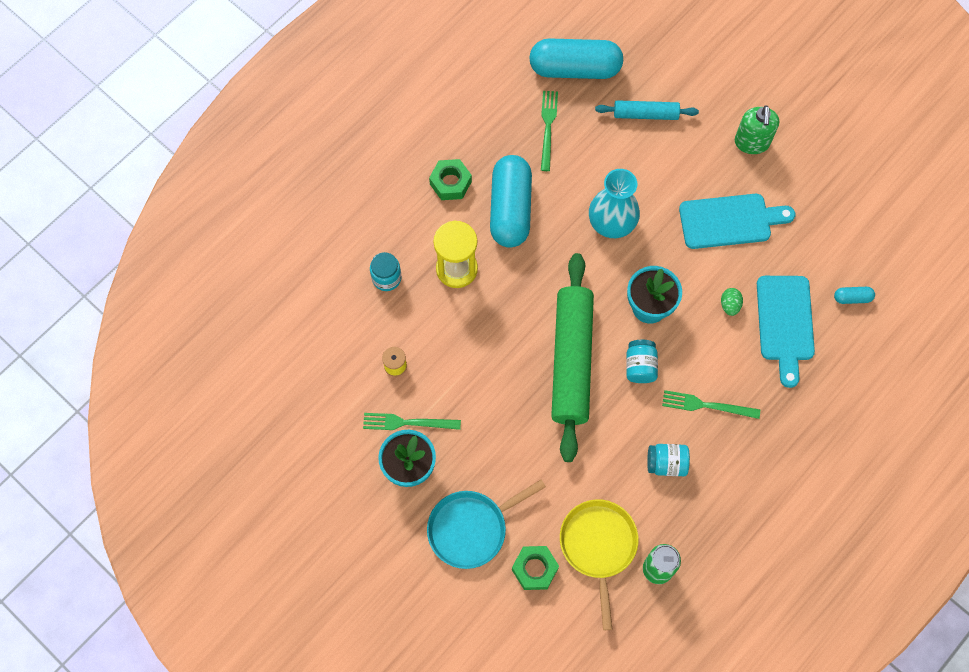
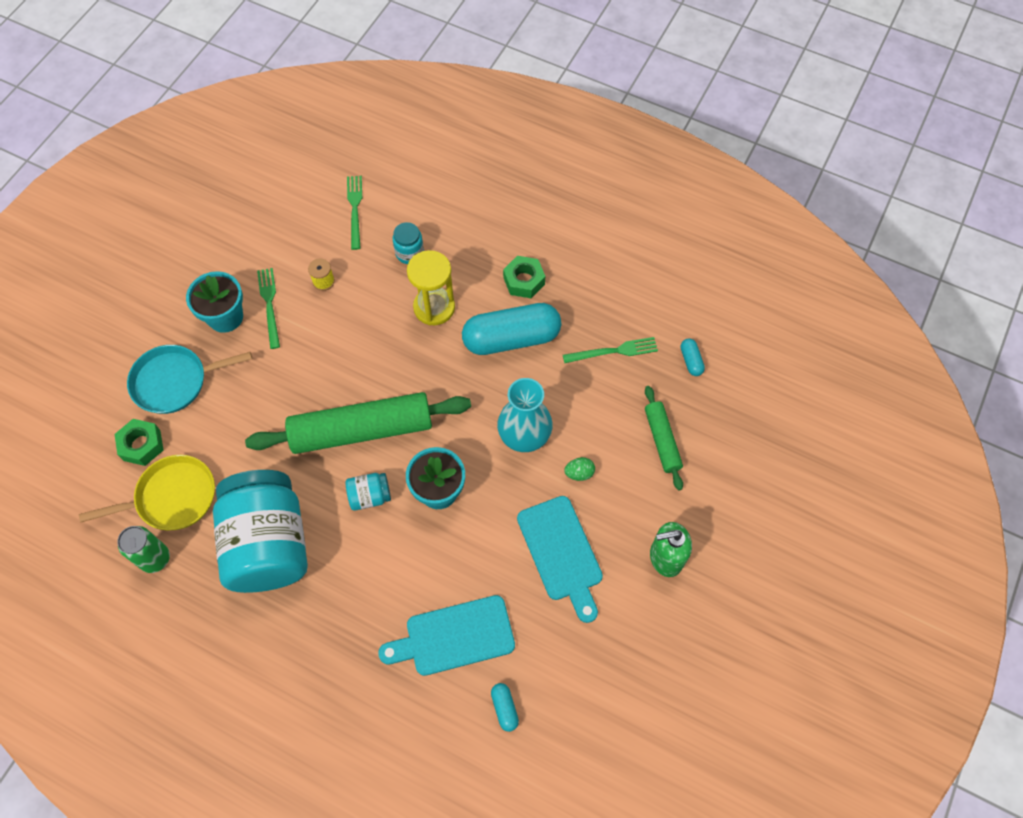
camera: 75 degrees right, 5 degrees down
turquoise pan [427,480,546,569] -> turquoise pan turned 60 degrees counterclockwise [127,345,252,414]
turquoise capsule [529,38,623,79] -> turquoise capsule [681,338,705,376], size x0.41
turquoise rolling pin [595,100,699,120] -> green rolling pin [645,386,683,490]
turquoise jar [647,444,690,476] -> turquoise jar [213,470,308,593], size x2.47
green fork [662,390,760,419] -> green fork moved to [347,176,362,250]
green egg [721,288,743,316] -> green egg moved to [564,457,595,481]

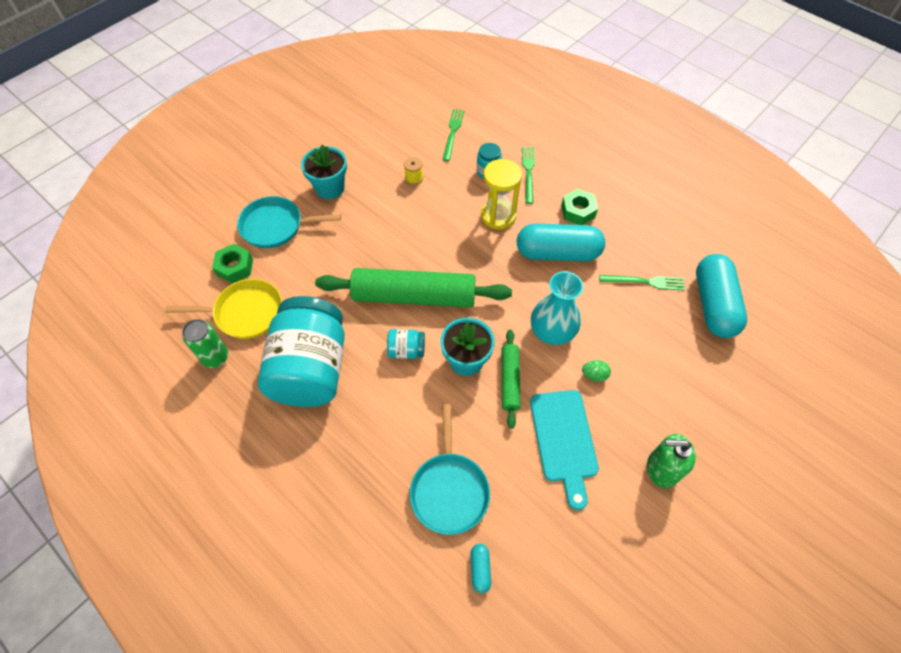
camera: 15 degrees right, 5 degrees down
green fork [257,268,280,349] -> green fork moved to [522,147,535,204]
turquoise cutting board [378,595,515,676] -> turquoise pan [409,404,490,535]
green rolling pin [645,386,683,490] -> green rolling pin moved to [502,330,521,429]
turquoise capsule [681,338,705,376] -> turquoise capsule [696,254,747,338], size x2.46

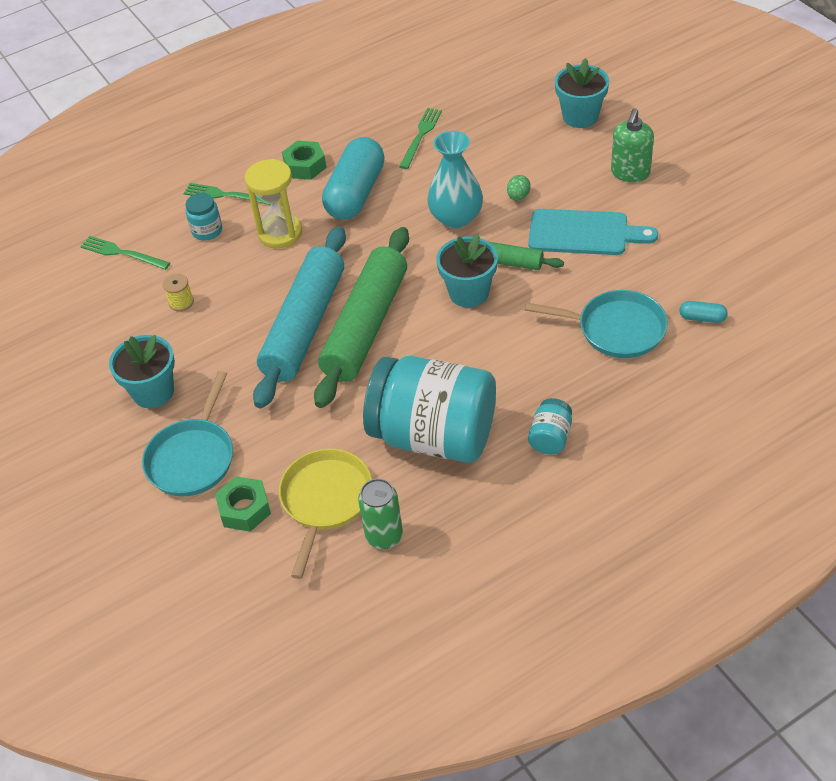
camera: 70 degrees left, 10 degrees down
turquoise jar [387,329,425,359] -> turquoise jar moved to [528,398,572,455]
turquoise capsule [696,254,747,338] -> none
none -> turquoise rolling pin [253,226,346,408]
none -> turquoise flower pot [555,58,609,128]

